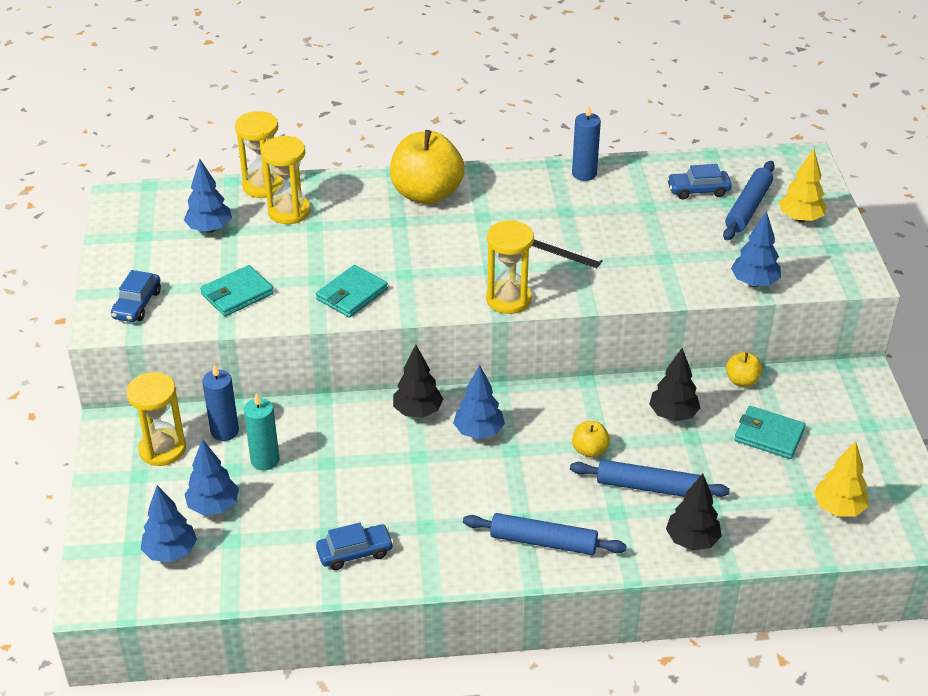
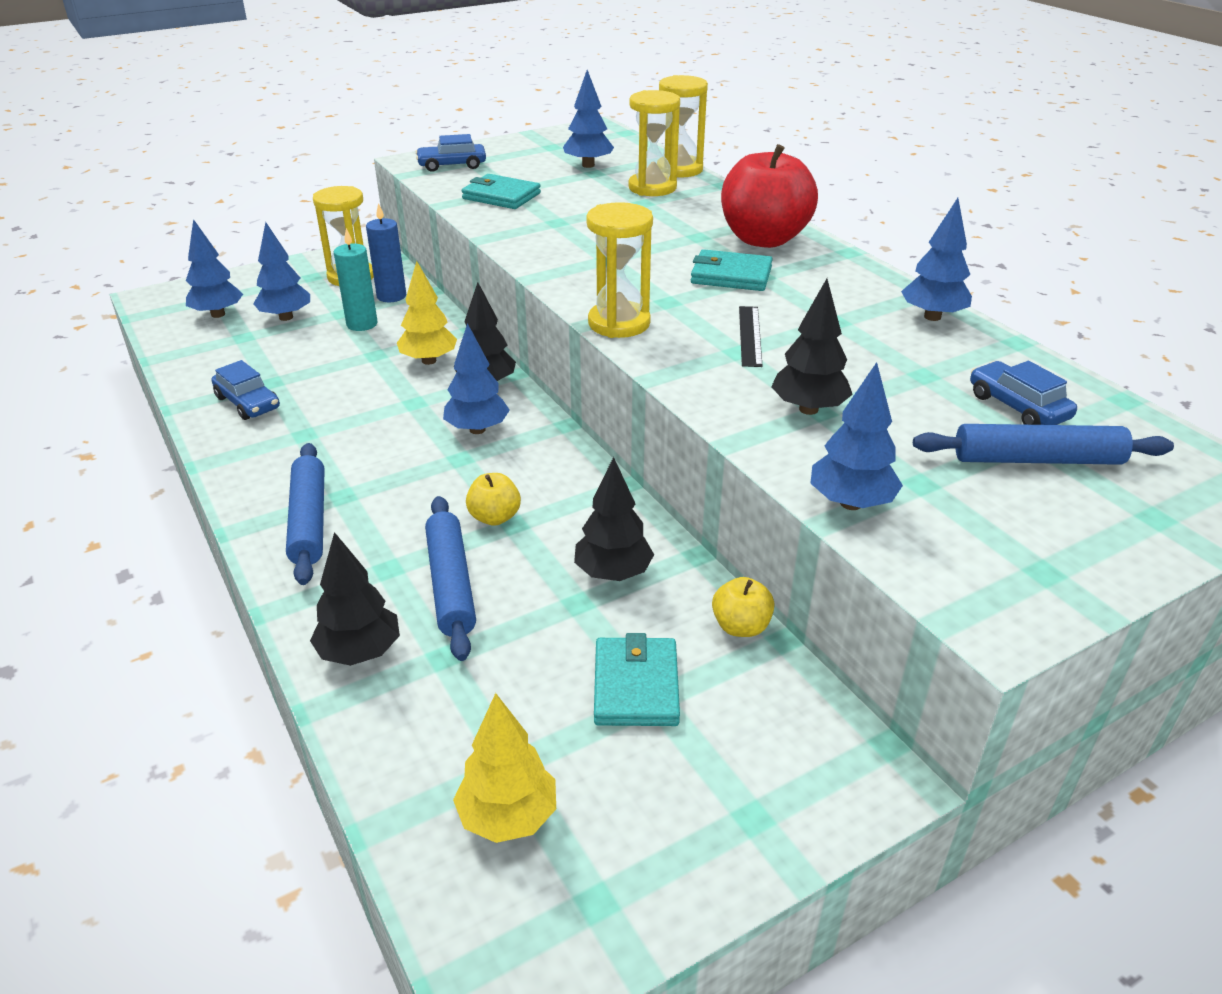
camera: 65 degrees right, 5 degrees down
turquoise wallet [316,265,388,318] -> turquoise wallet moved to [691,249,773,291]
yellow apple [390,130,465,204] -> red apple [721,144,818,248]
blue candle [572,105,601,181] -> blue tree [901,198,972,321]
yellow tree [779,149,827,223] -> yellow tree moved to [397,261,457,365]
none -> black tree [771,279,853,415]

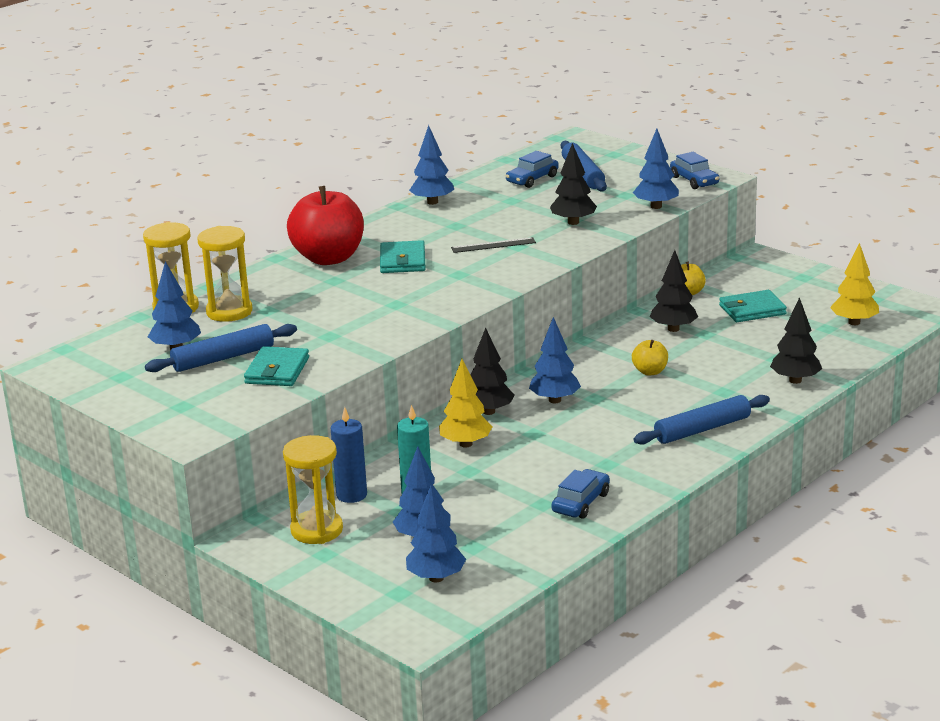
camera: 105 degrees left, 10 degrees down
blue car [416,134,486,172] -> blue car moved to [670,152,719,189]
blue rolling pin [425,496,476,661] -> blue rolling pin moved to [145,324,297,372]
yellow hourglass [586,202,653,338] -> none

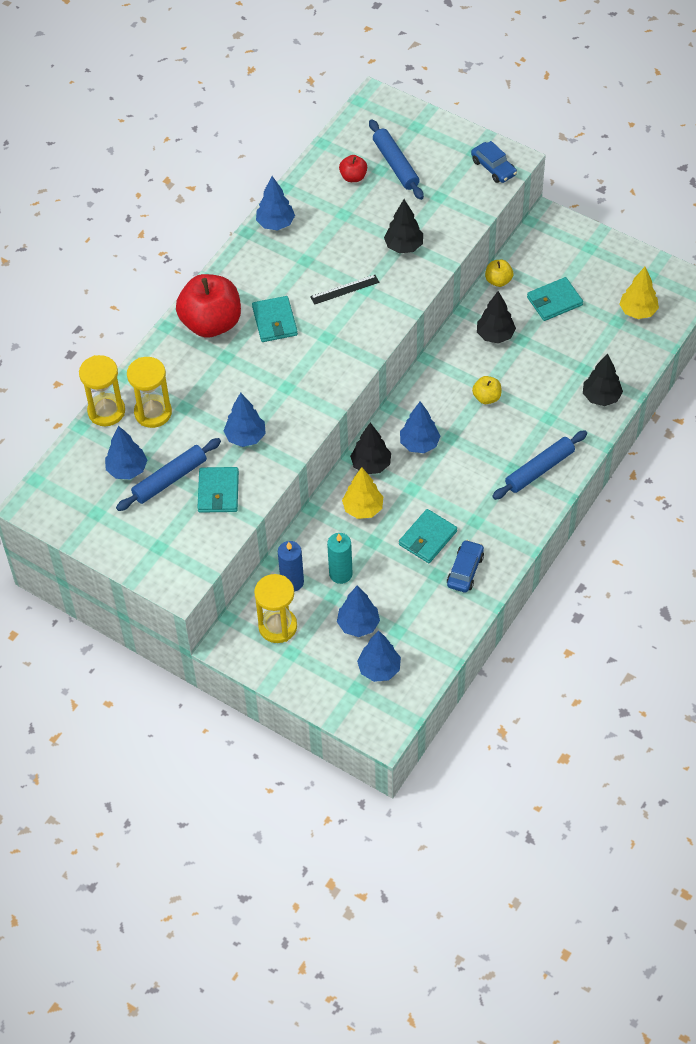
camera: 10 degrees left, 30 degrees up
blue car [506,151,559,188] -> red apple [339,155,367,182]
blue tree [633,129,679,209] -> blue tree moved to [224,393,266,447]
none -> turquoise wallet [399,509,457,563]

